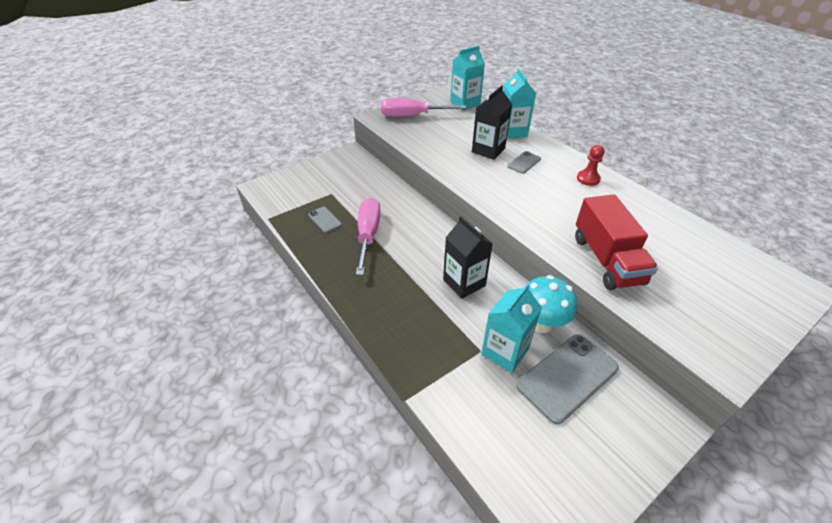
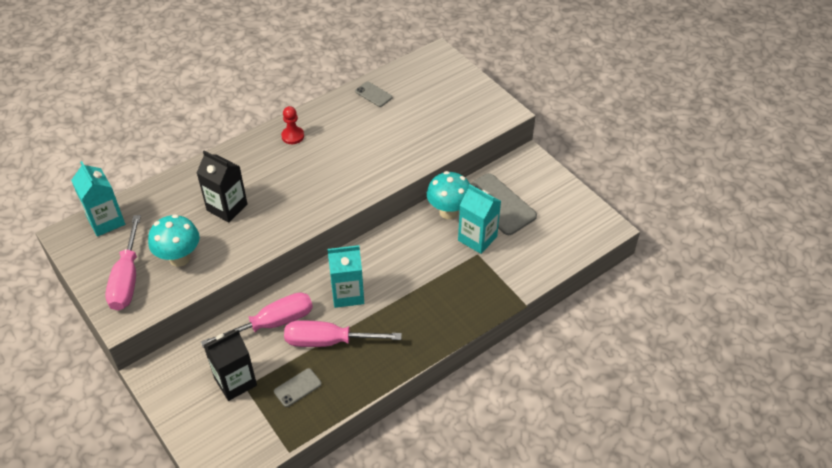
camera: 90 degrees left, 5 degrees up
black carton [443,216,493,299] -> black carton moved to [203,330,257,401]
turquoise carton [503,68,536,139] -> turquoise carton moved to [327,245,364,308]
grey phone [507,151,541,174] -> grey phone moved to [355,81,392,107]
red truck [575,195,658,290] -> none
none -> turquoise mushroom [148,214,200,267]
none -> pink screwdriver [201,292,313,348]

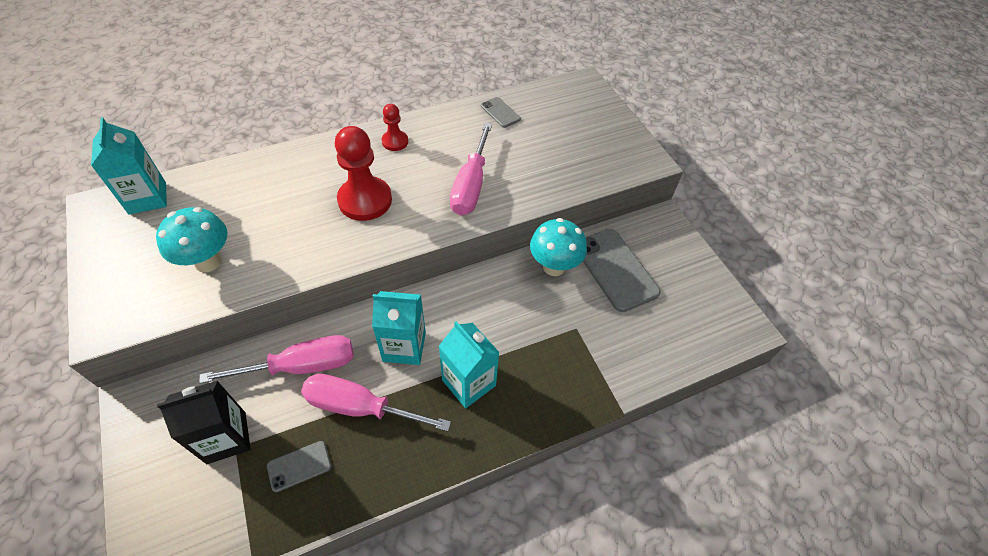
camera: 10 degrees right, 5 degrees up
pink screwdriver [105,215,141,311] -> pink screwdriver moved to [450,123,492,215]
black carton [197,151,247,223] -> none
turquoise carton [458,184,501,254] -> turquoise carton moved to [439,321,500,408]
none -> red pawn [335,126,392,221]

